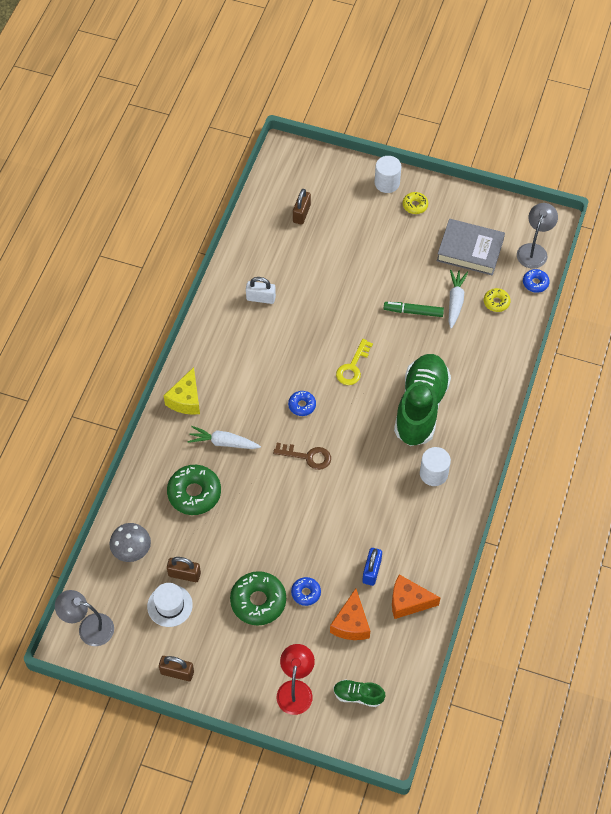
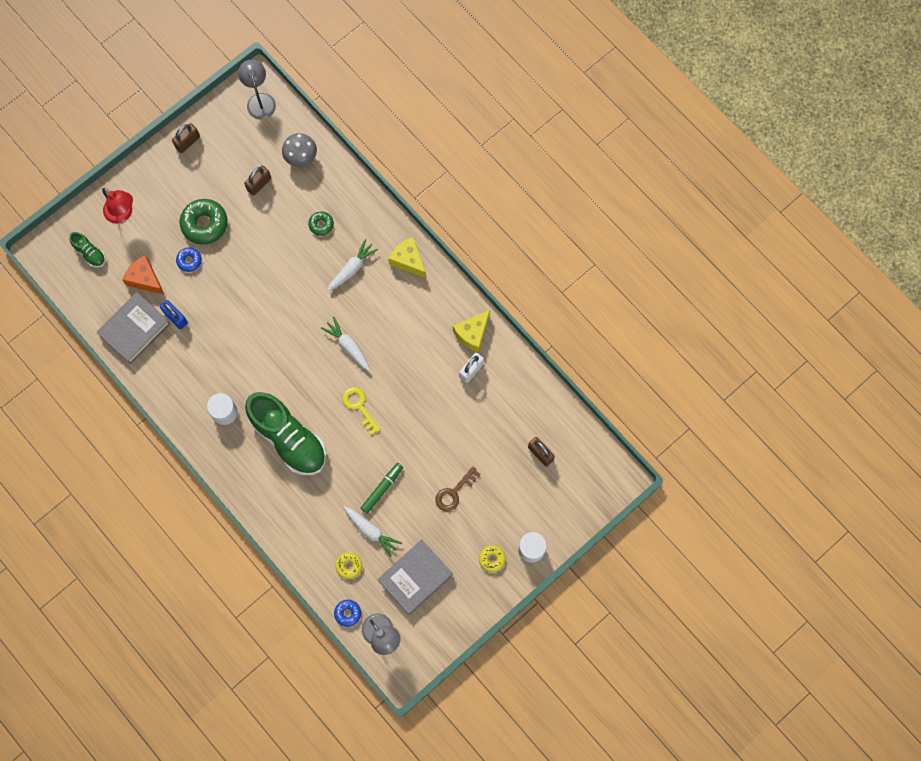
camera: 120 degrees right, 15 degrees up
grey lamp [55,590,114,646] -> grey lamp turned 60 degrees counterclockwise [238,60,276,120]
white hat [147,583,193,627] -> none
green donut [167,465,221,515] -> green donut [308,211,334,236], size x0.53
brown key [273,443,331,470] -> brown key moved to [436,466,481,512]
blue donut [288,391,316,416] -> white carrot [321,317,370,372]
green shoe [334,679,385,707] -> green shoe turned 90 degrees clockwise [69,232,106,267]
orange cheese [392,574,440,619] -> grey book [96,292,170,364]
none -> yellow cheese [453,310,490,352]

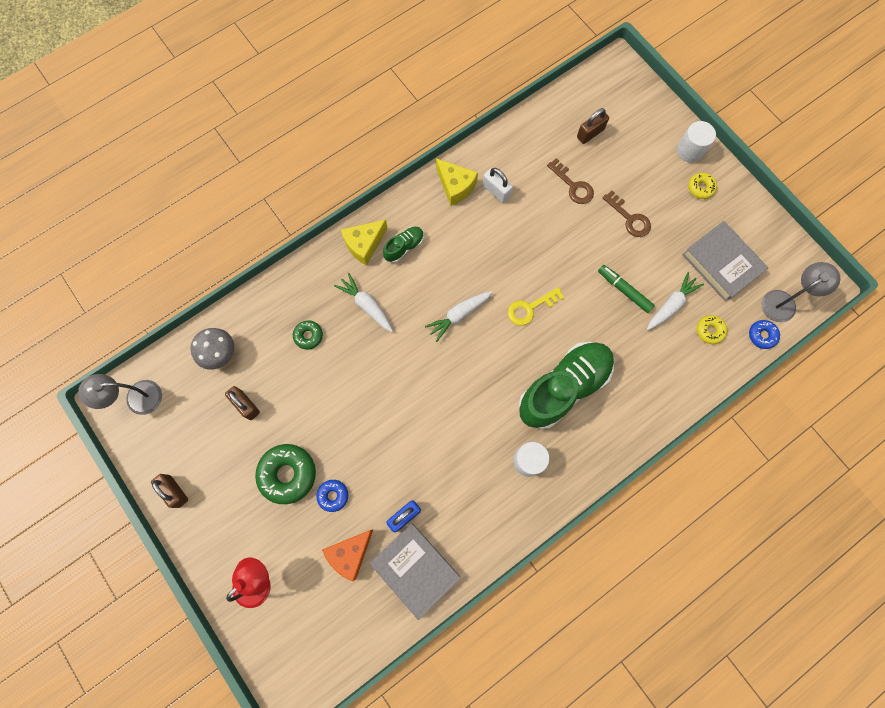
camera: 85 degrees left, 0 degrees up
green shoe [69,232,106,267] -> green shoe moved to [383,227,424,263]
none -> brown key [547,158,594,204]

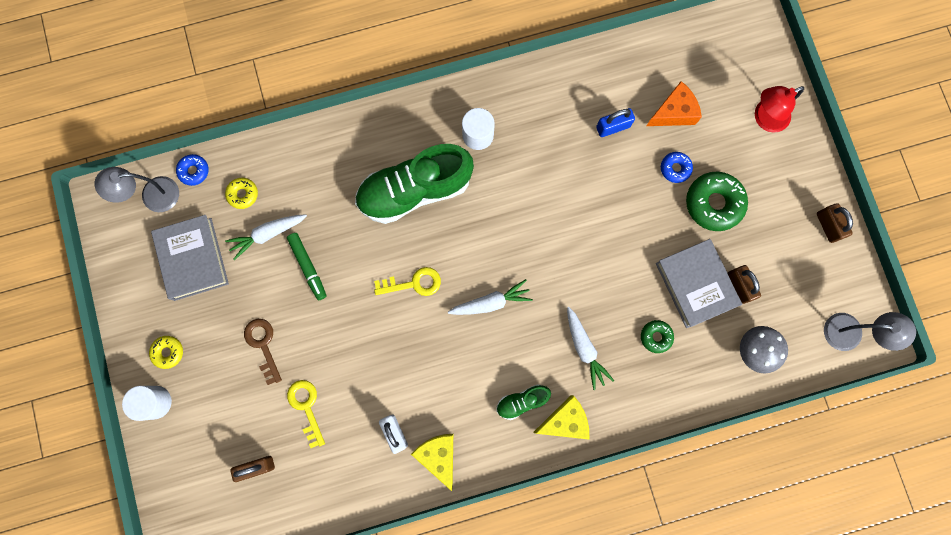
camera: 160 degrees left, 5 degrees up
grey book [370,523,461,620] -> grey book moved to [656,239,742,328]
brown key [547,158,594,204] -> yellow key [287,380,325,448]

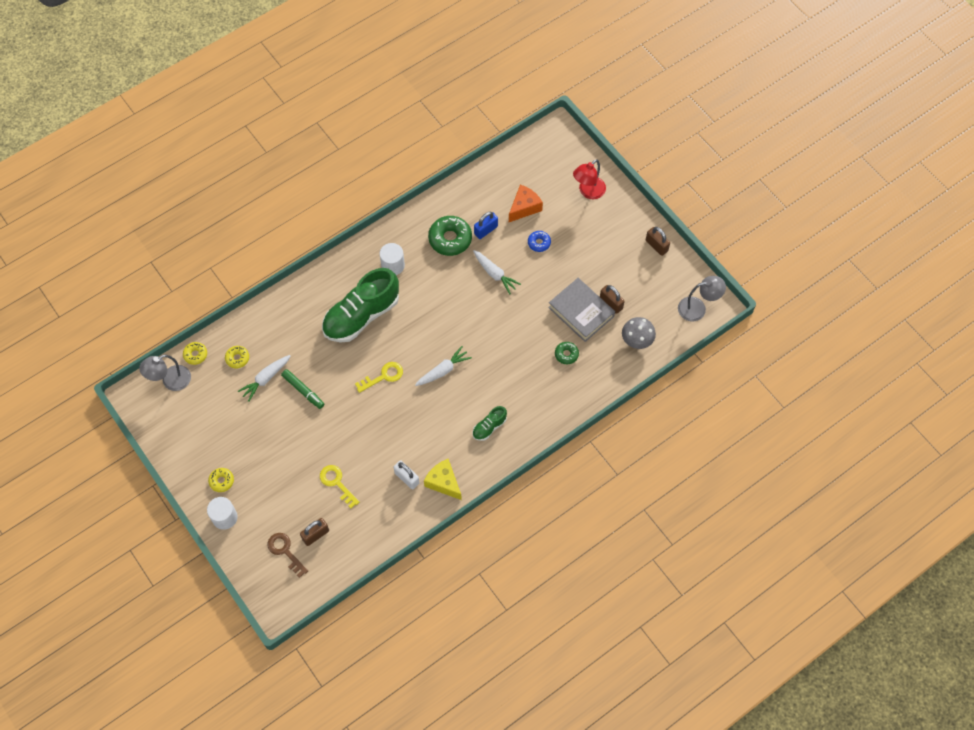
camera: 20 degrees left, 15 degrees down
grey book [151,215,229,301] -> none
blue donut [176,154,209,186] -> yellow donut [183,342,207,365]
brown key [244,319,282,385] -> brown key moved to [268,533,308,578]
yellow cheese [534,395,589,439] -> none
white carrot [567,307,614,390] -> white carrot moved to [473,250,521,294]
green donut [686,172,748,231] -> green donut moved to [428,216,472,256]

